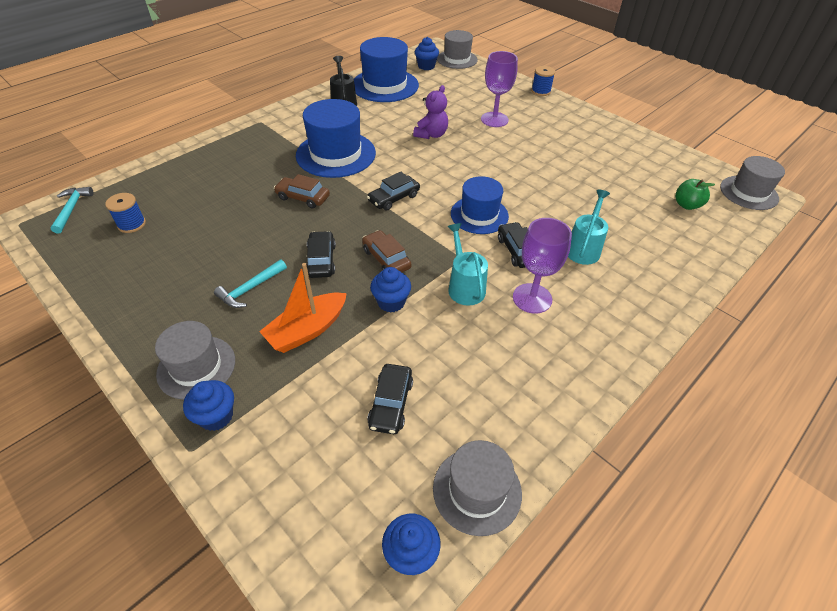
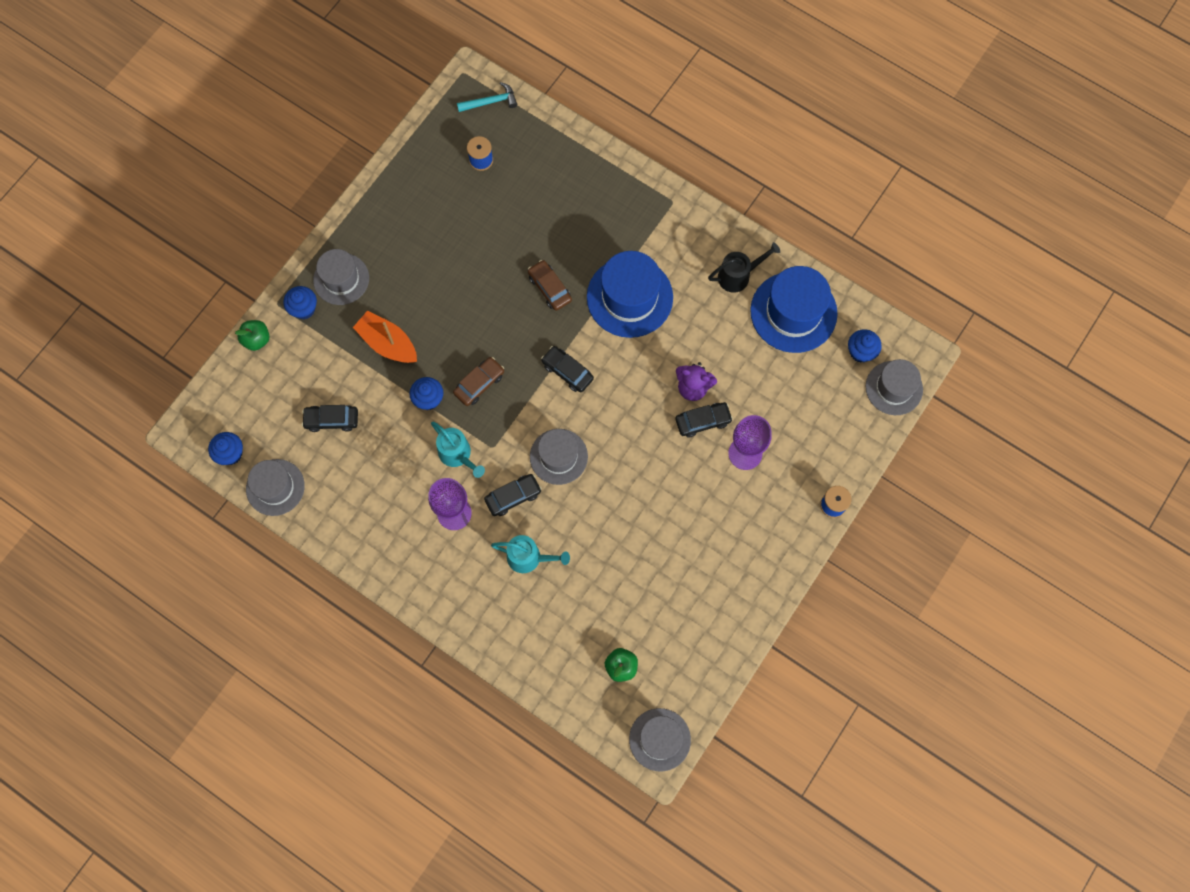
camera: 80 degrees right, 25 degrees up
turquoise hammer [214,259,287,308] -> none
brown car [274,174,330,209] -> brown car turned 45 degrees counterclockwise [528,260,572,311]
black car [306,231,336,278] -> black car moved to [675,402,733,437]
turquoise watering can [447,223,488,306] -> turquoise watering can turned 75 degrees clockwise [431,422,485,478]
blue hat [451,176,509,234] -> grey hat [530,429,588,485]
none -> green apple [235,320,270,351]

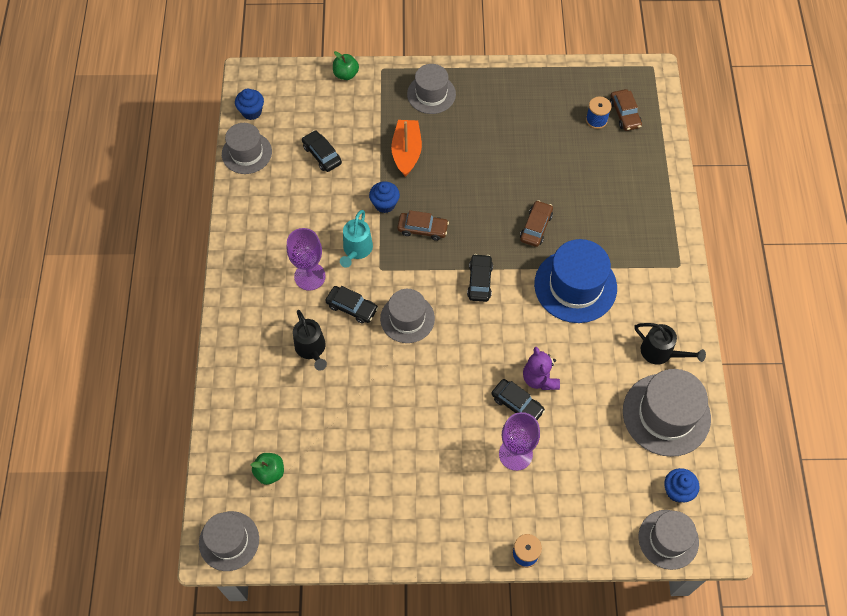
camera: 55 degrees right, 10 degrees down
blue cupcake [283,286,317,319] -> none
turquoise hammer [457,82,517,112] -> none
turquoise watering can [491,535,570,573] -> black watering can [293,310,327,371]
blue hat [750,266,838,353] -> grey hat [623,369,711,457]
none -> brown car [610,89,642,131]

